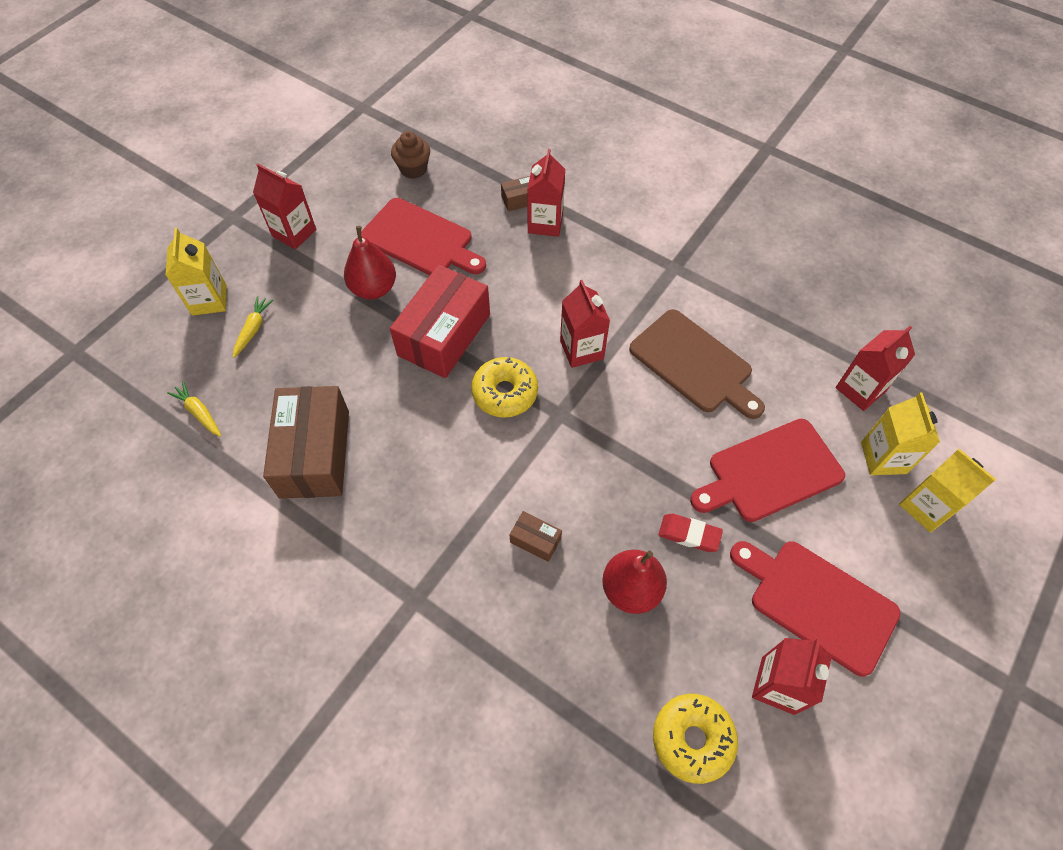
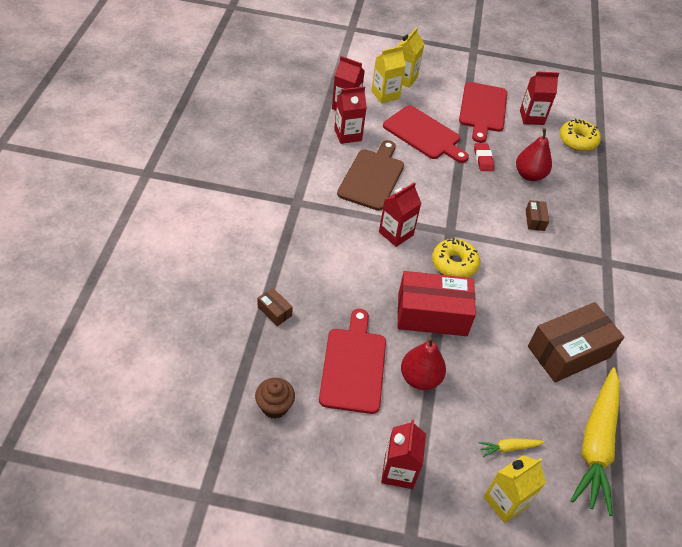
camera: 120 degrees left, 10 degrees down
yellow carrot [167,381,221,437] -> yellow carrot [570,368,620,516], size x2.46
red carton [527,149,565,237] -> red carton moved to [334,86,367,144]

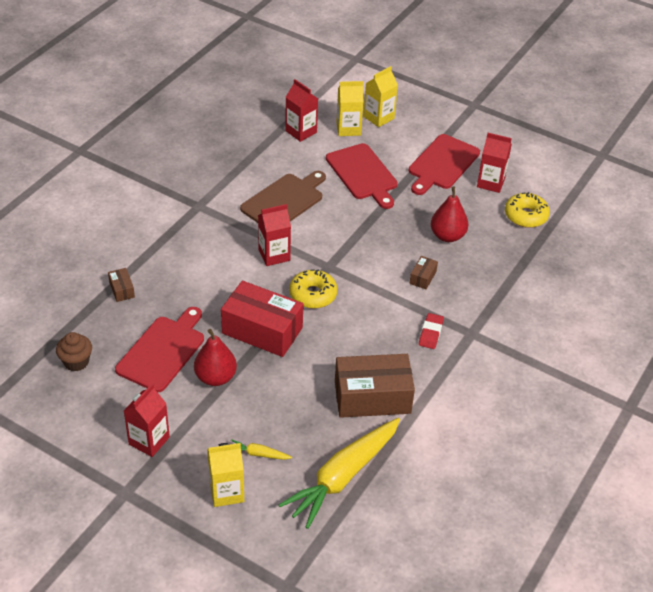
camera: 25 degrees right, 5 degrees down
red carton [334,86,367,144] -> none
red eraser [474,143,494,171] -> red eraser moved to [419,313,444,349]

